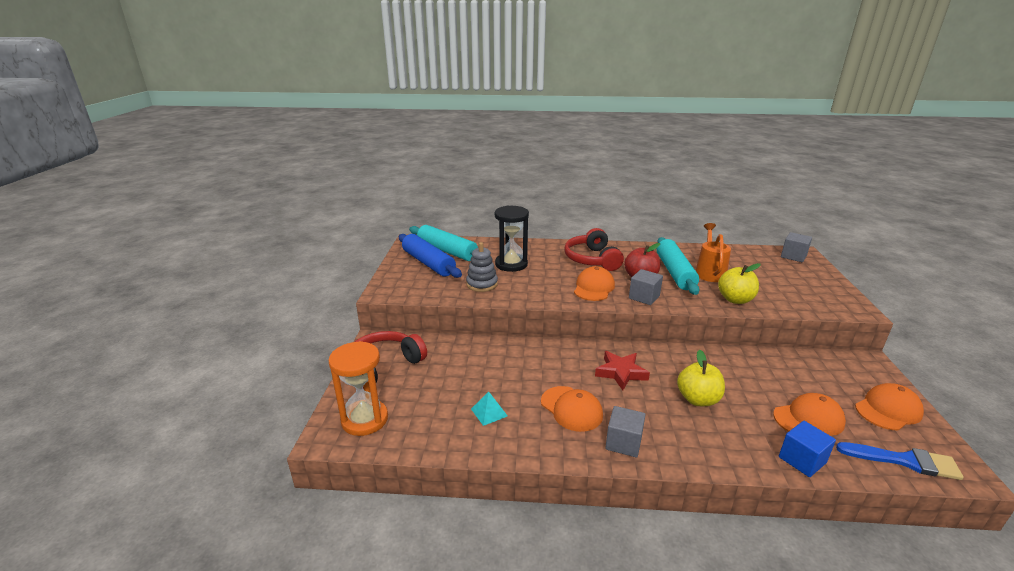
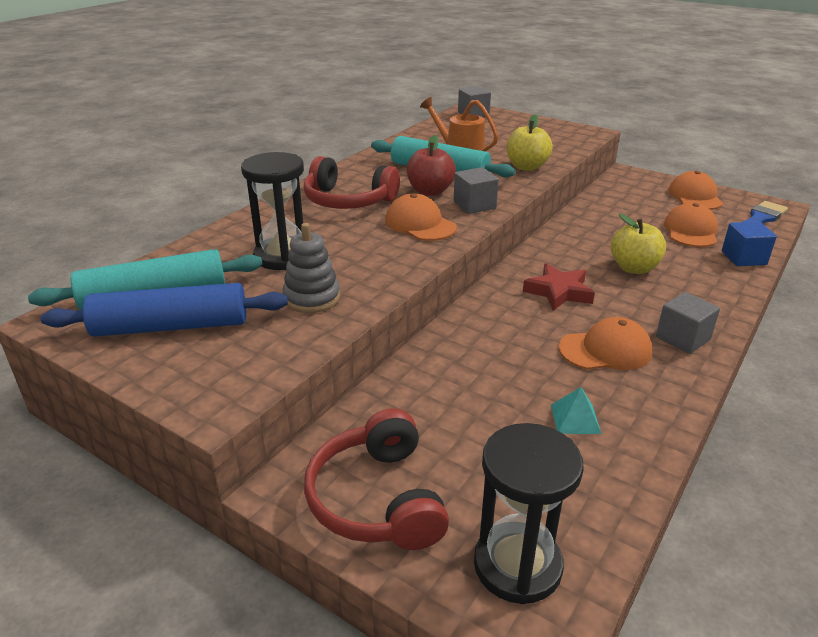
camera: 60 degrees left, 5 degrees up
orange hourglass [328,341,388,436] -> black hourglass [474,423,584,604]

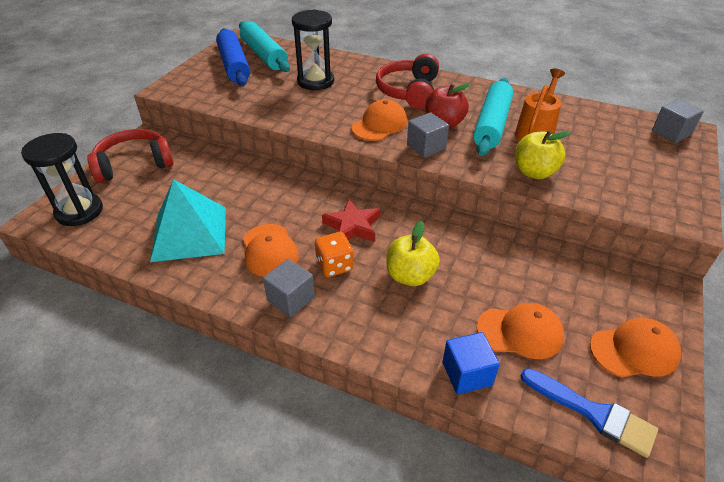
camera: 80 degrees right, 10 degrees up
grey stacking toy [283,223,340,313] -> none
turquoise pyramid [551,387,601,434] -> turquoise pyramid [150,179,226,262], size x2.41
none -> orange dice [315,232,353,277]

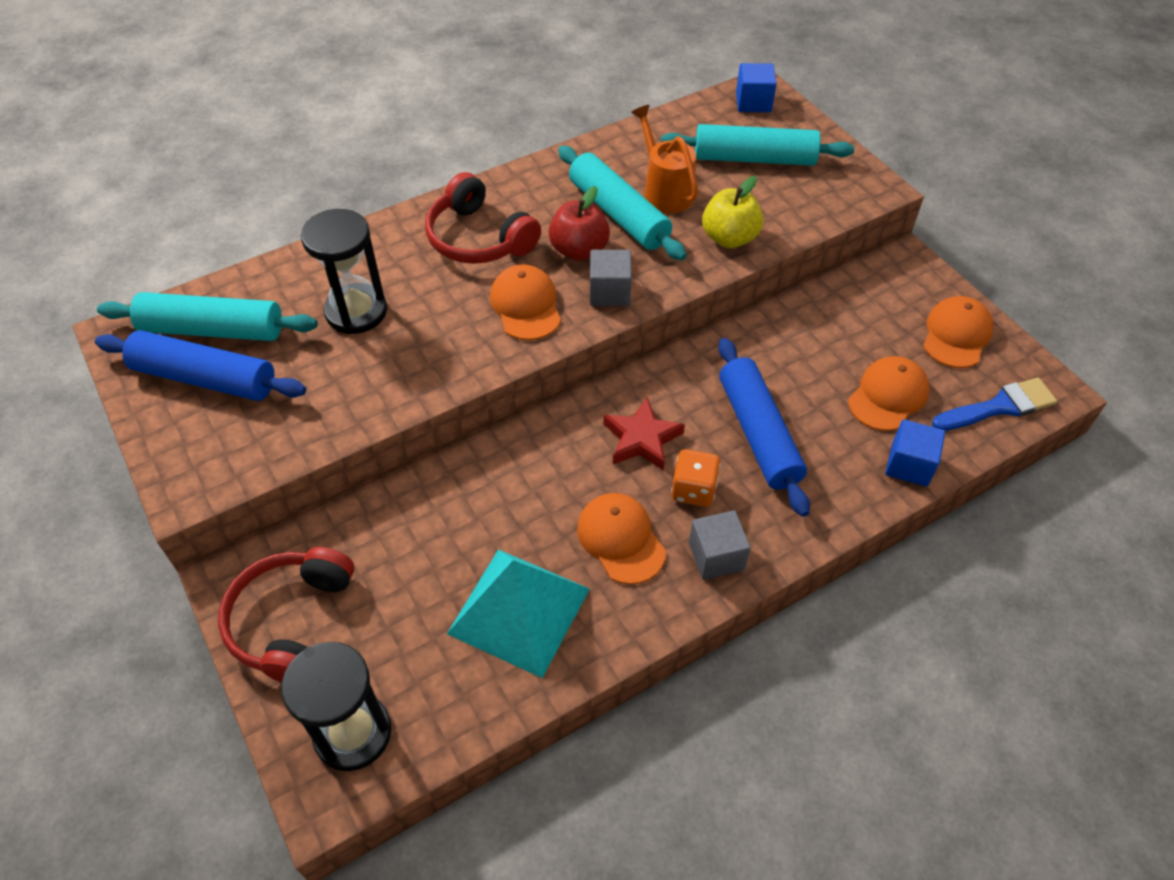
camera: 55 degrees left, 10 degrees up
orange cap [243,224,299,277] -> orange cap turned 135 degrees counterclockwise [577,493,666,584]
yellow apple [386,221,440,286] -> blue rolling pin [718,338,810,517]
grey cube [652,99,704,143] -> blue cube [736,63,777,112]
none -> turquoise rolling pin [661,124,854,166]

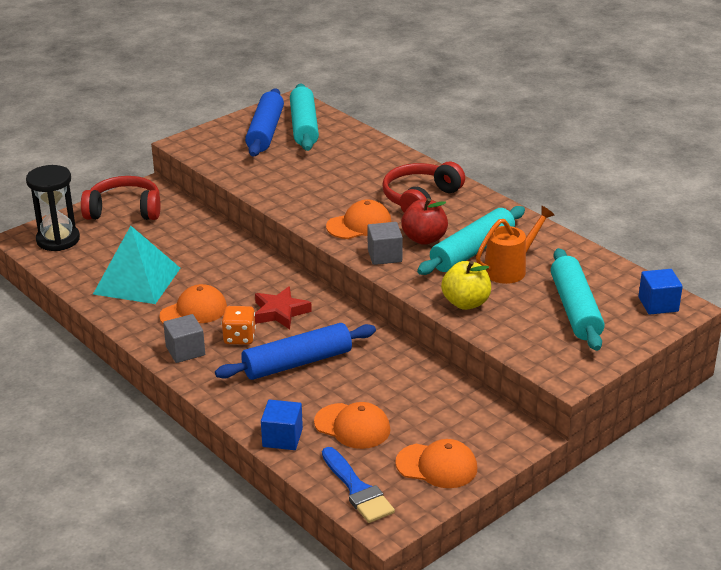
camera: 80 degrees right, 20 degrees down
black hourglass [301,209,387,334] -> none

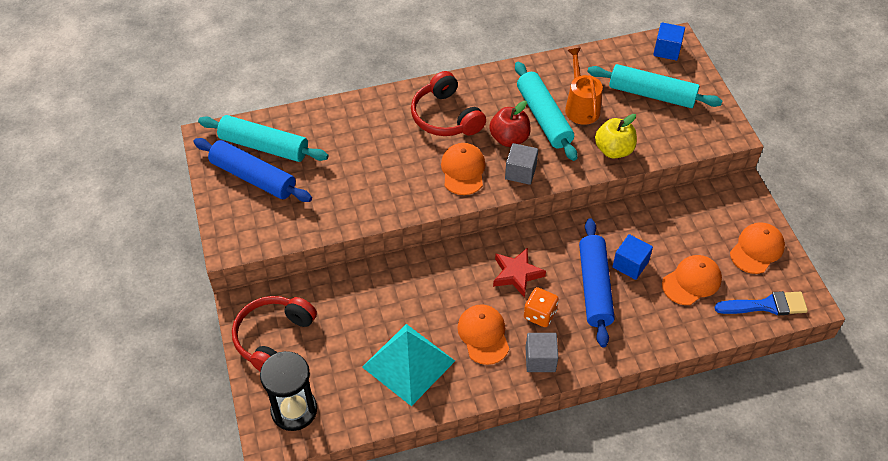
camera: 65 degrees left, 20 degrees up
blue cube [261,400,303,450] -> blue cube moved to [612,234,653,280]

